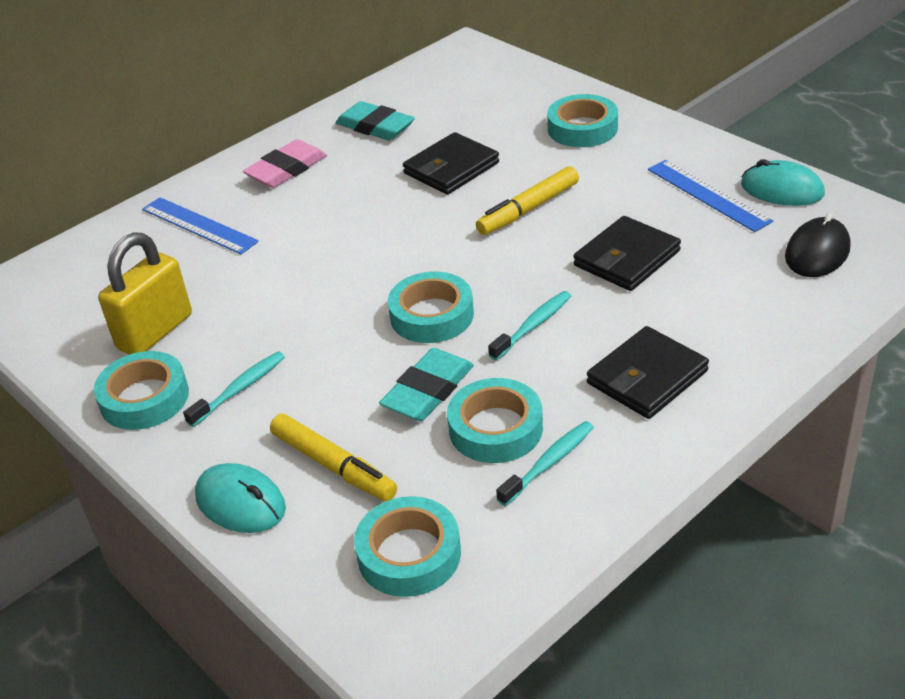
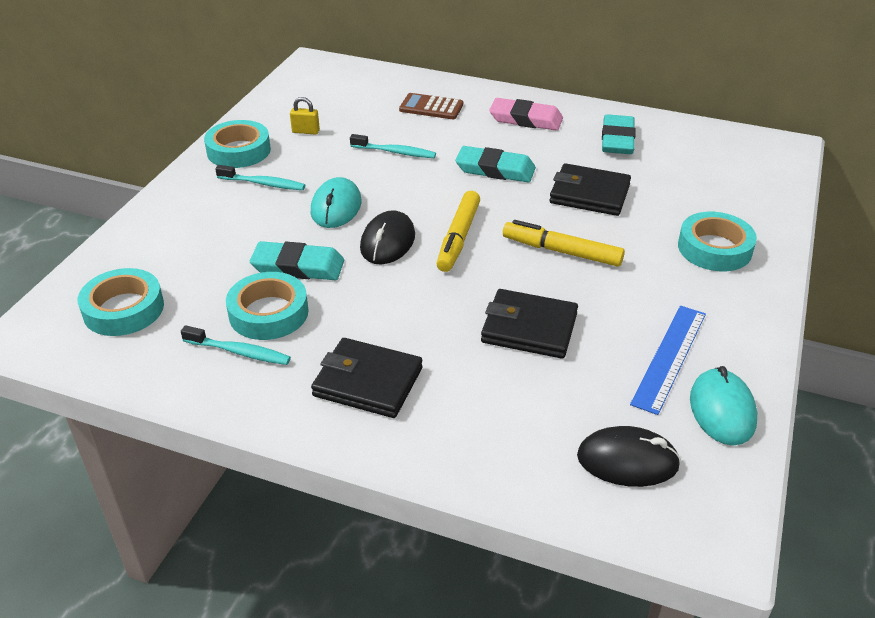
camera: 60 degrees right, 0 degrees up
yellow padlock [98,233,192,355] -> yellow padlock [290,97,320,135], size x0.44
blue ruler [142,197,259,254] -> brown calculator [399,93,463,119]
turquoise mouse [195,463,286,533] -> turquoise mouse moved to [311,177,362,228]
yellow marker [270,414,397,502] -> yellow marker moved to [436,191,480,272]
turquoise tape [388,272,474,343] -> black mouse [360,210,415,265]
turquoise toothbrush [488,291,571,360] -> turquoise toothbrush moved to [350,134,436,158]
none -> turquoise eraser [455,146,536,183]

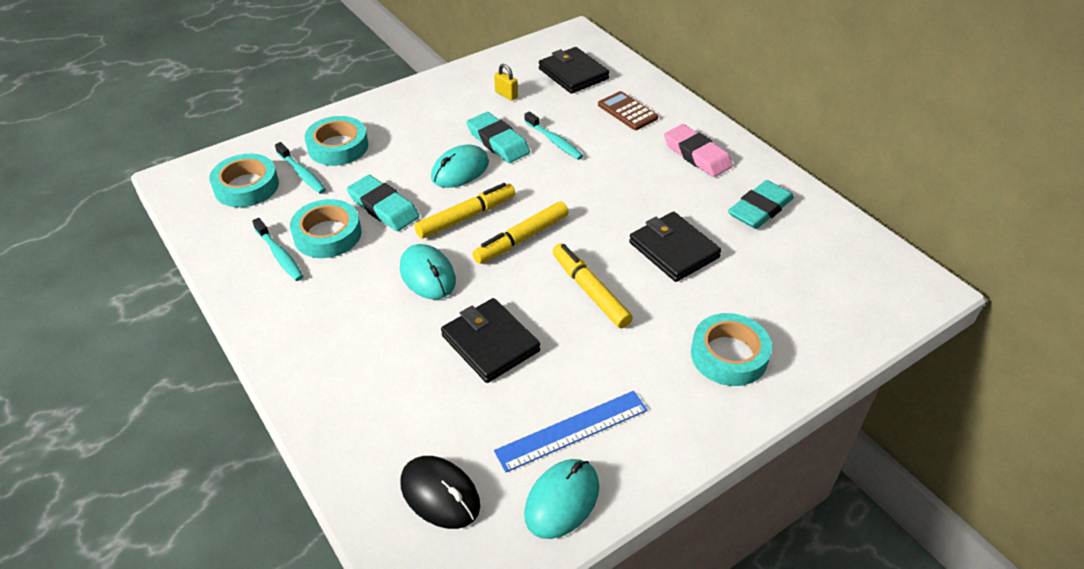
camera: 35 degrees right, 5 degrees up
turquoise tape [204,120,271,168] -> turquoise tape moved to [305,116,368,166]
turquoise toothbrush [215,165,305,190] -> turquoise toothbrush moved to [275,142,326,194]
black wallet [311,338,423,418] -> black wallet moved to [539,47,610,94]
black mouse [360,210,415,265] -> yellow marker [415,183,515,238]
turquoise eraser [455,146,536,183] -> turquoise eraser moved to [466,112,530,163]
none -> turquoise mouse [400,244,456,299]

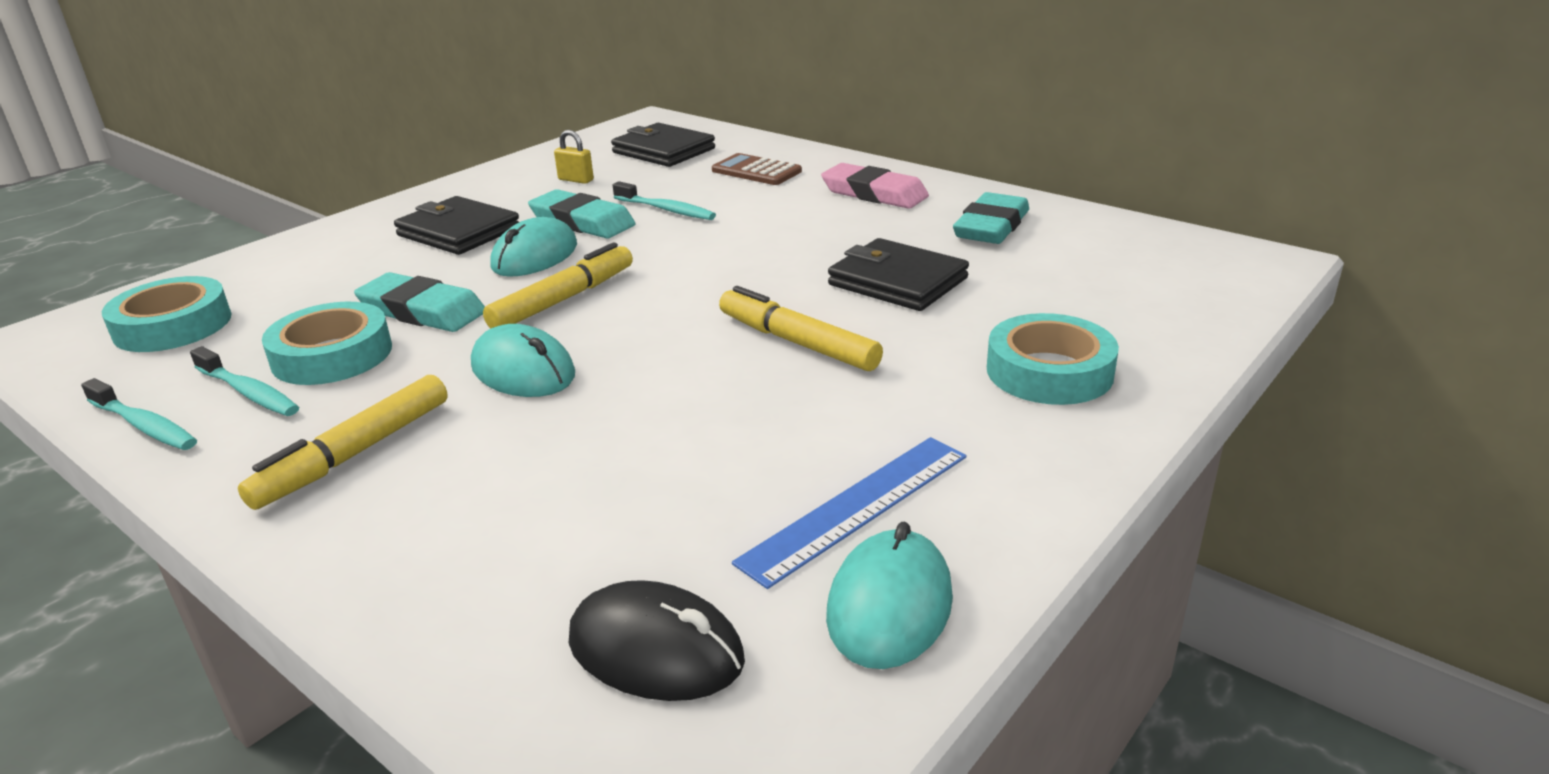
camera: 15 degrees left, 15 degrees down
turquoise toothbrush [275,142,326,194] -> turquoise toothbrush moved to [81,378,197,450]
turquoise tape [305,116,368,166] -> none
black wallet [441,298,540,383] -> black wallet moved to [394,196,519,255]
yellow marker [472,201,569,264] -> yellow marker moved to [238,375,448,510]

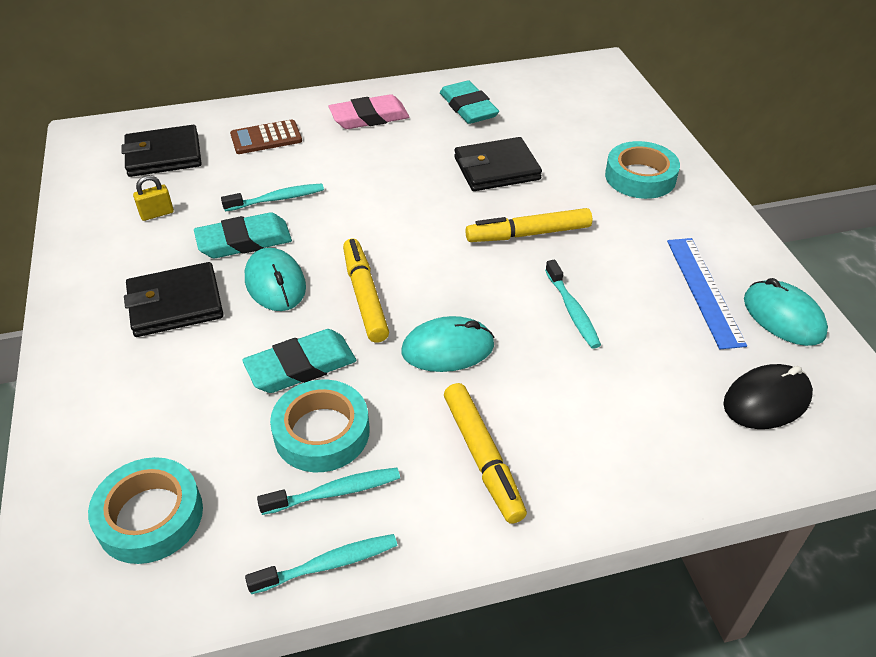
camera: 55 degrees left, 15 degrees up
none -> turquoise toothbrush [545,260,601,349]

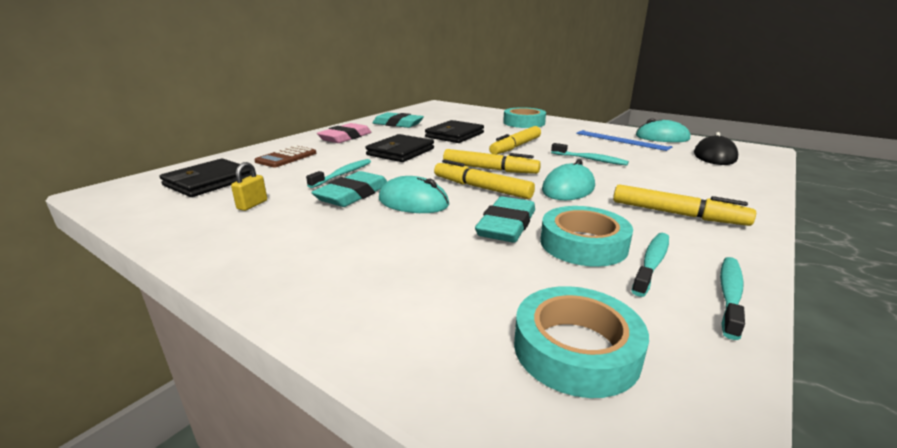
camera: 40 degrees left, 20 degrees down
black wallet [124,262,224,337] -> black wallet moved to [365,134,434,162]
none -> yellow marker [443,149,541,174]

